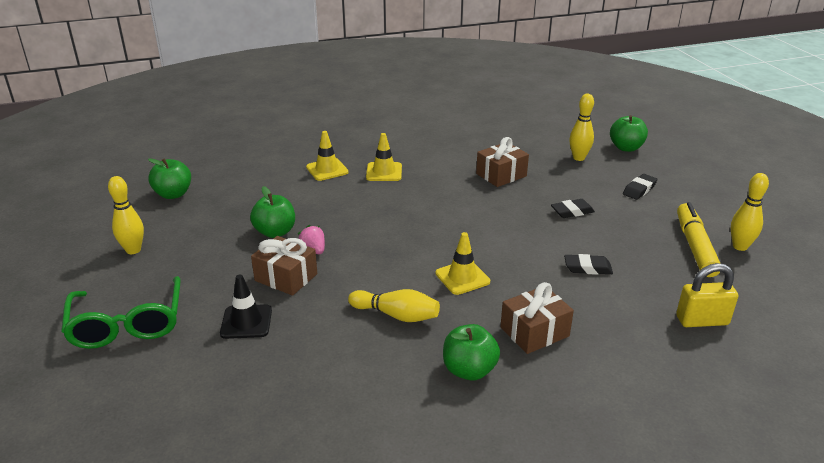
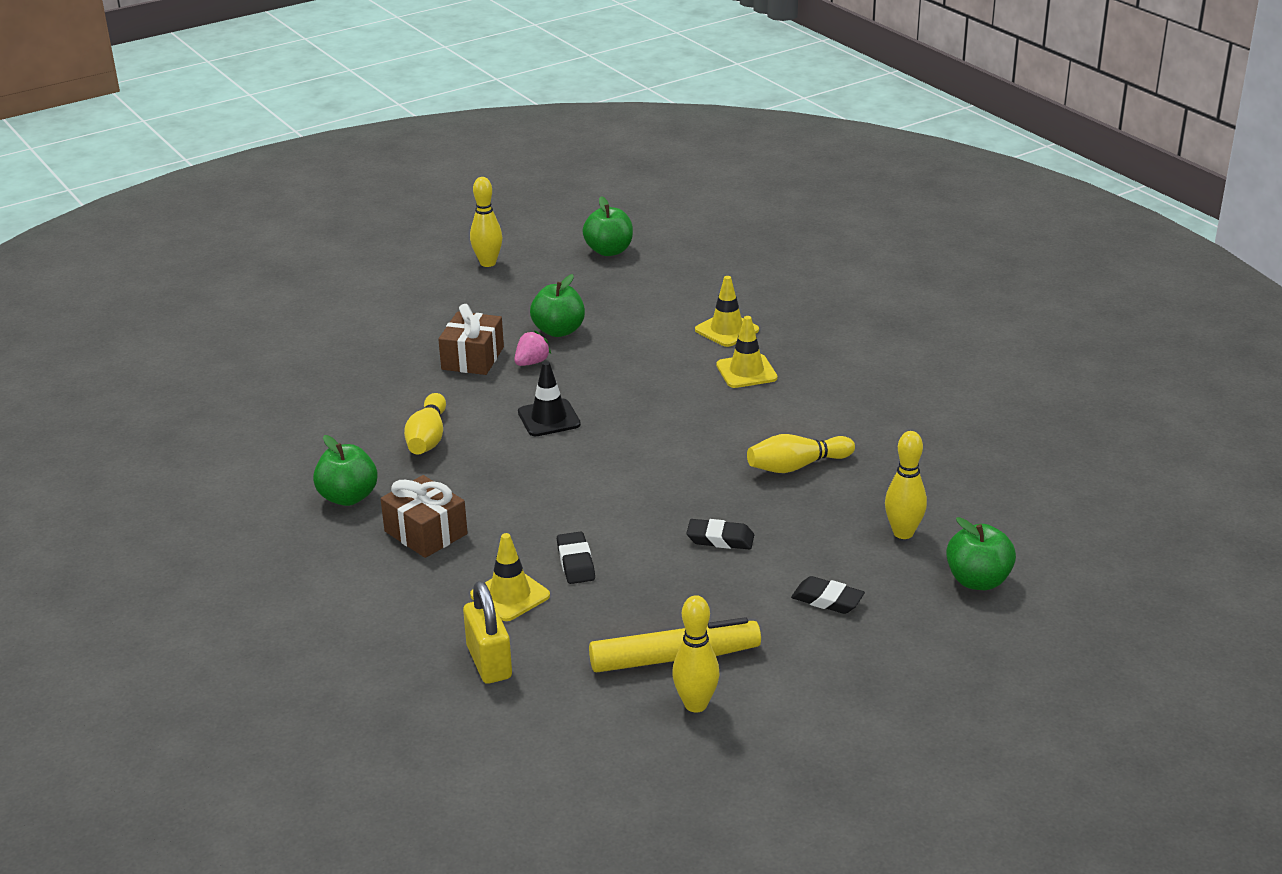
camera: 75 degrees right, 0 degrees up
green glasses [61,276,181,349] -> none
black traffic cone [220,275,272,339] -> black traffic cone moved to [518,361,581,436]
yellow traffic cone [435,232,490,295] -> yellow traffic cone moved to [470,533,550,621]
brown gift [476,137,529,187] -> yellow bowling pin [747,434,855,473]
black eraser [551,199,595,218] -> black eraser turned 45 degrees counterclockwise [686,519,754,550]

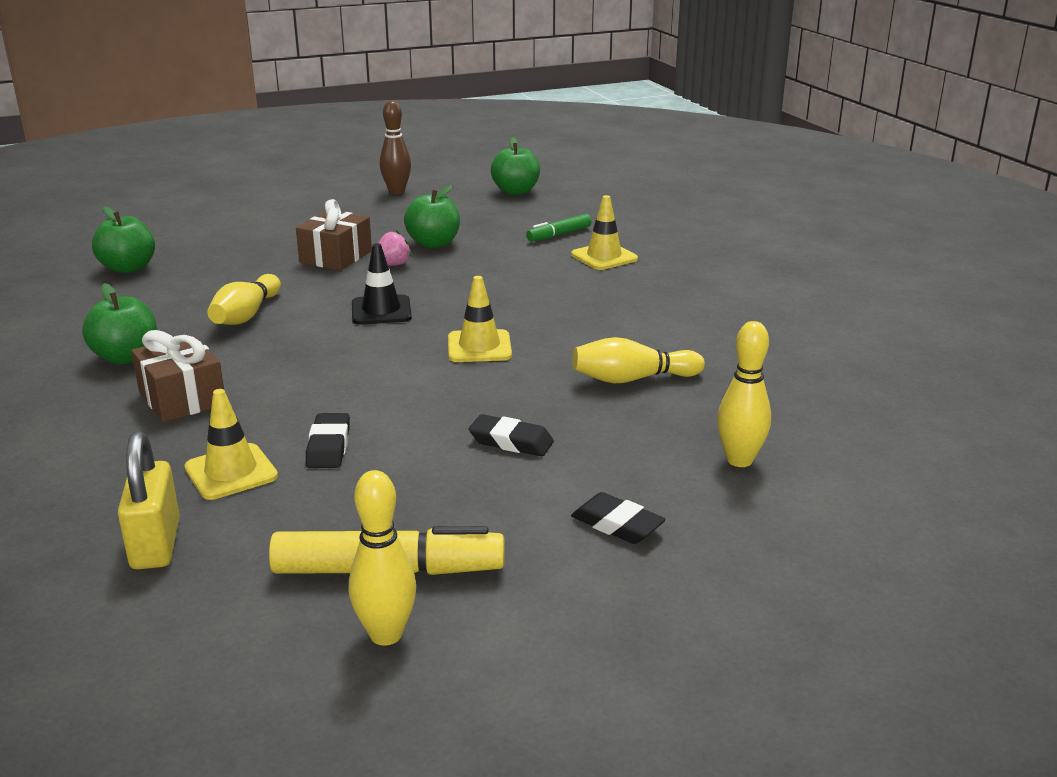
camera: 10 degrees right, 5 degrees down
yellow bowling pin [470,177,502,267] -> brown bowling pin [380,100,411,194]
yellow traffic cone [716,316,777,388] -> yellow traffic cone moved to [448,276,512,362]
green apple [946,517,1016,590] -> green apple moved to [92,206,155,273]
none -> green marker [526,214,592,242]

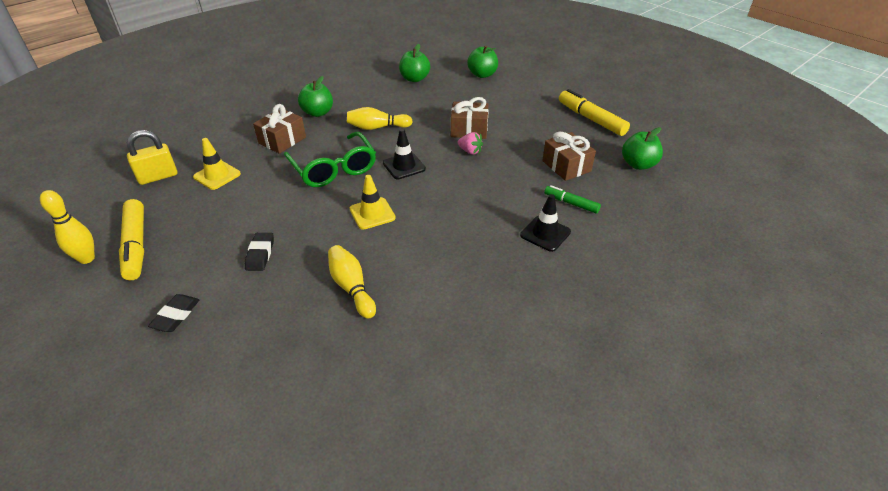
camera: 70 degrees right, 15 degrees up
black eraser [306,413,350,468] -> none
brown bowling pin [380,100,411,194] -> yellow marker [559,89,630,136]
green apple [404,185,460,248] -> green apple moved to [467,46,498,78]
yellow traffic cone [571,195,638,270] -> black traffic cone [520,194,571,252]
yellow bowling pin [717,321,771,467] -> none
none -> green glasses [284,132,376,187]
none -> brown gift [542,132,596,181]

